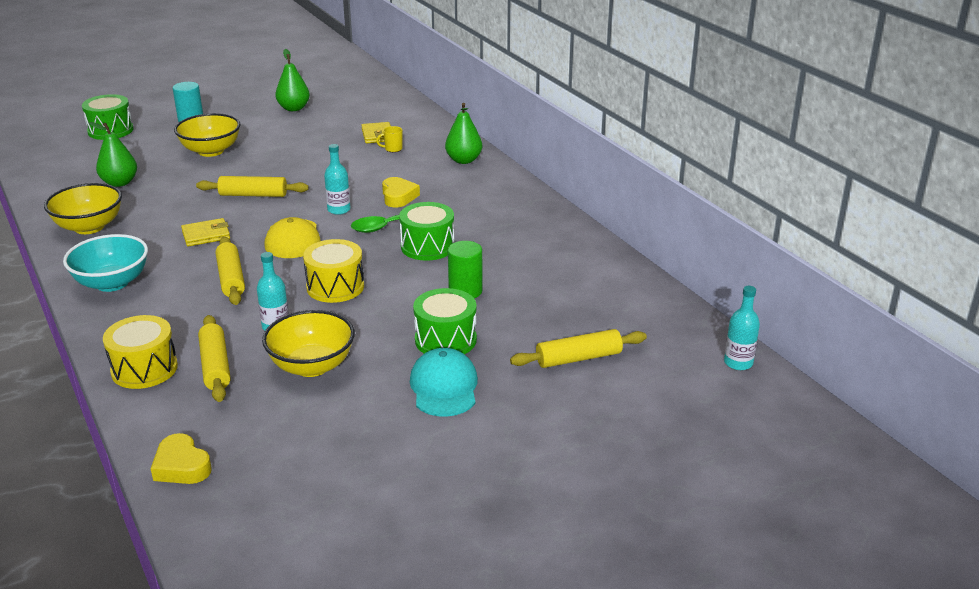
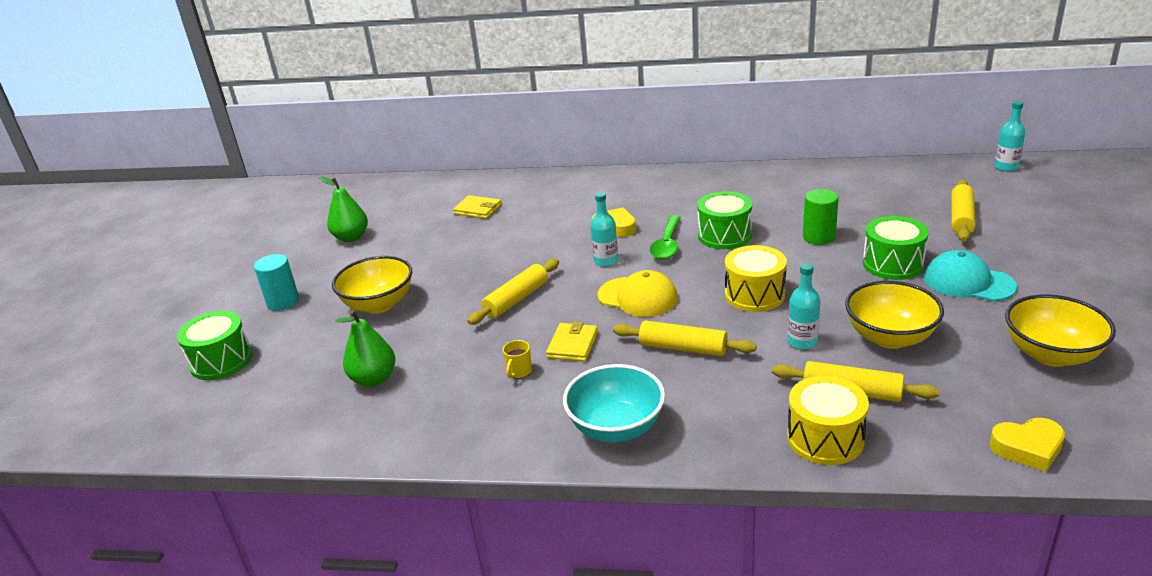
camera: 50 degrees left, 0 degrees up
yellow bowl [44,183,122,234] -> yellow bowl moved to [1005,294,1116,367]
yellow mug [376,126,403,152] -> yellow mug moved to [503,340,532,379]
green pear [445,103,482,164] -> none

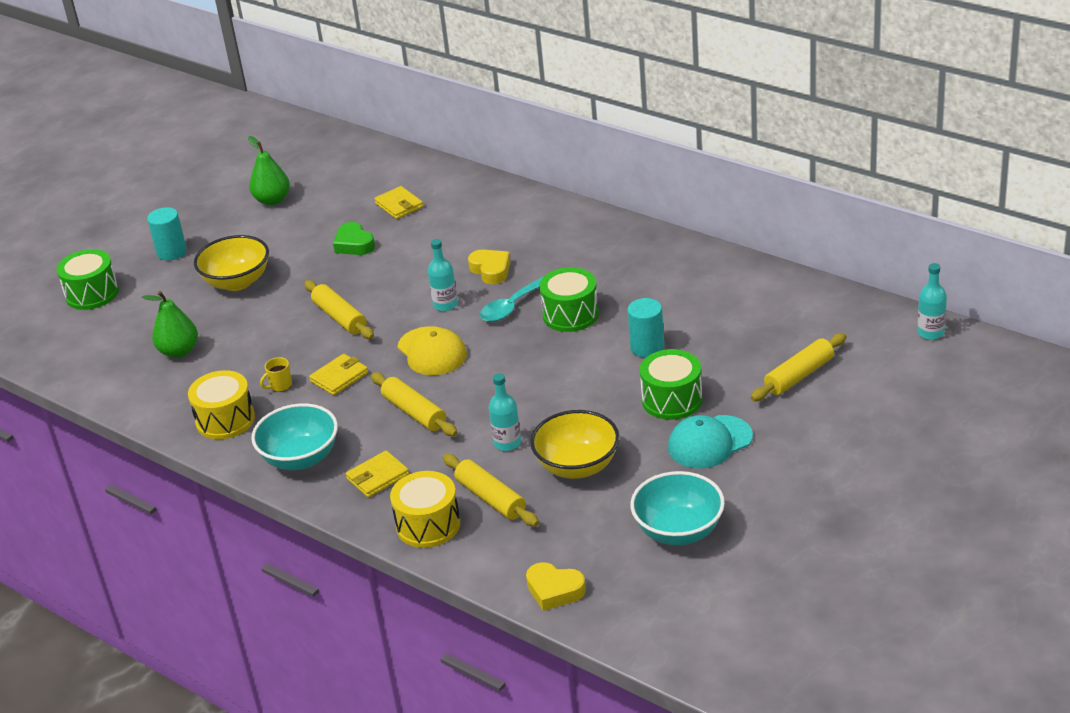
camera: 30 degrees right, 5 degrees up
yellow rolling pin [468,259,559,325] -> yellow rolling pin turned 75 degrees clockwise [304,280,374,339]
green spoon [650,215,681,260] -> turquoise spoon [480,276,544,322]
yellow drum [725,245,787,312] -> yellow drum moved to [188,370,255,439]
green cylinder [803,189,839,245] -> turquoise cylinder [627,298,664,358]
turquoise cap [924,250,1017,301] -> turquoise cap turned 90 degrees counterclockwise [668,415,753,468]
yellow bowl [1005,294,1116,367] -> turquoise bowl [630,471,725,545]
none -> green heart [333,222,375,255]
none -> yellow wallet [346,450,409,498]

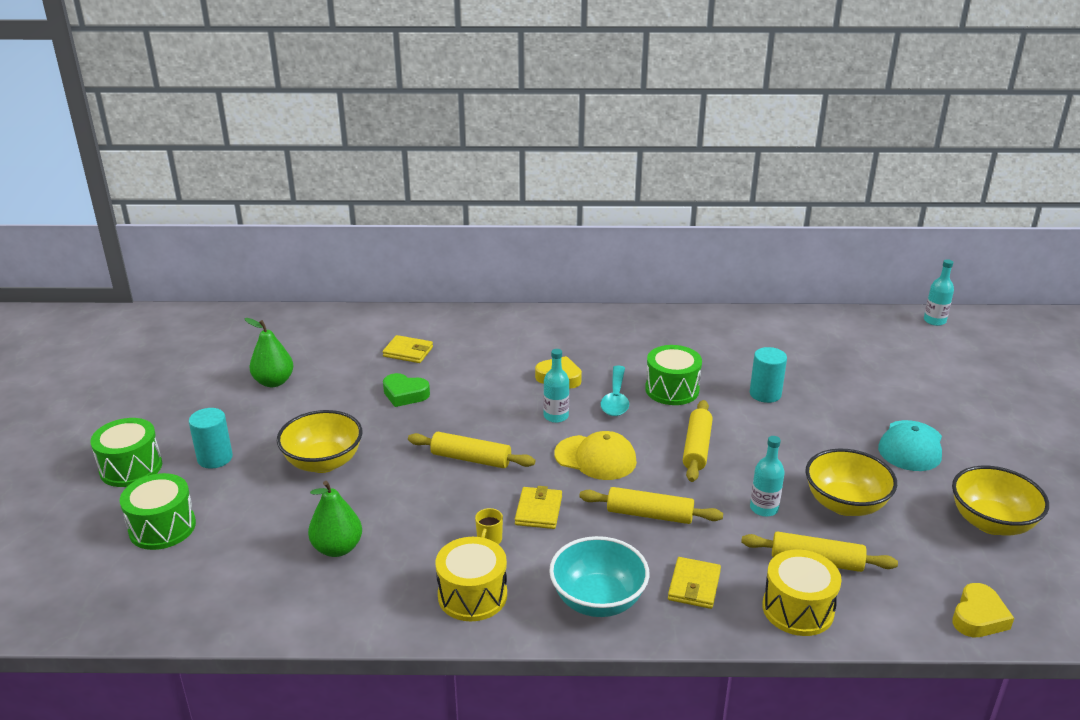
camera: 40 degrees left, 5 degrees down
yellow heart [526,562,586,611] -> yellow heart turned 45 degrees counterclockwise [952,583,1014,637]
turquoise bowl [630,471,725,545] -> yellow bowl [952,466,1049,535]
green drum [640,349,703,420] -> green drum moved to [90,418,162,487]
yellow rolling pin [751,333,846,401] -> yellow rolling pin moved to [683,400,713,482]

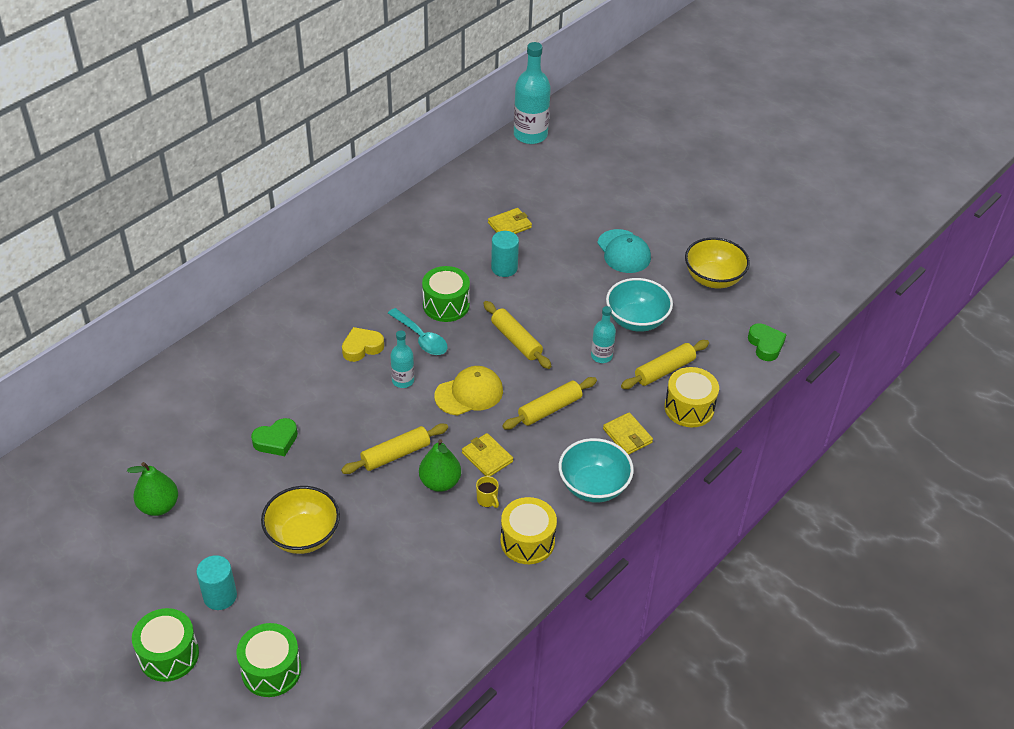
camera: 50 degrees left, 15 degrees up
green pear [308,481,362,557] -> green pear moved to [419,439,461,492]
yellow wallet [382,335,433,363] -> yellow wallet moved to [488,208,532,234]
yellow bowl [805,449,897,516] -> turquoise bowl [606,278,673,332]
turquoise bottle [924,259,954,326] -> turquoise bottle [514,42,551,144], size x1.85
yellow heart [952,583,1014,637] -> green heart [748,323,787,361]

